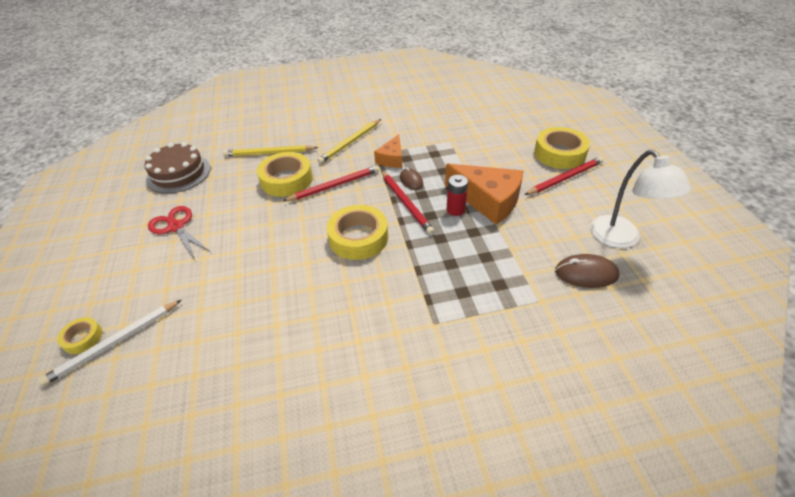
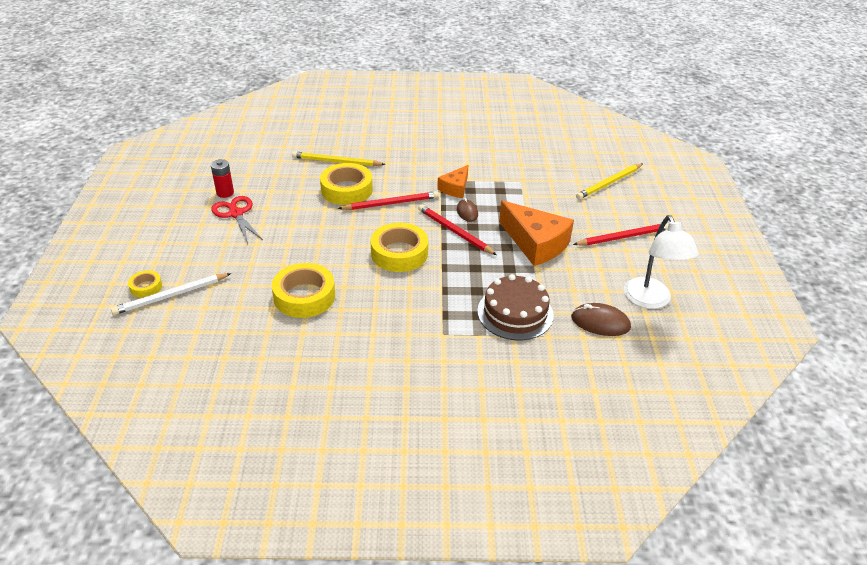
camera: 10 degrees right, 5 degrees down
brown cake [145,142,210,194] -> brown cake moved to [477,274,554,340]
yellow pencil [317,119,381,164] -> yellow pencil moved to [576,164,643,200]
red pencil [381,171,435,235] -> red pencil turned 150 degrees clockwise [418,204,497,255]
red battery [447,175,468,216] -> red battery moved to [211,159,234,198]
yellow tape [534,127,590,169] -> yellow tape moved to [272,263,335,318]

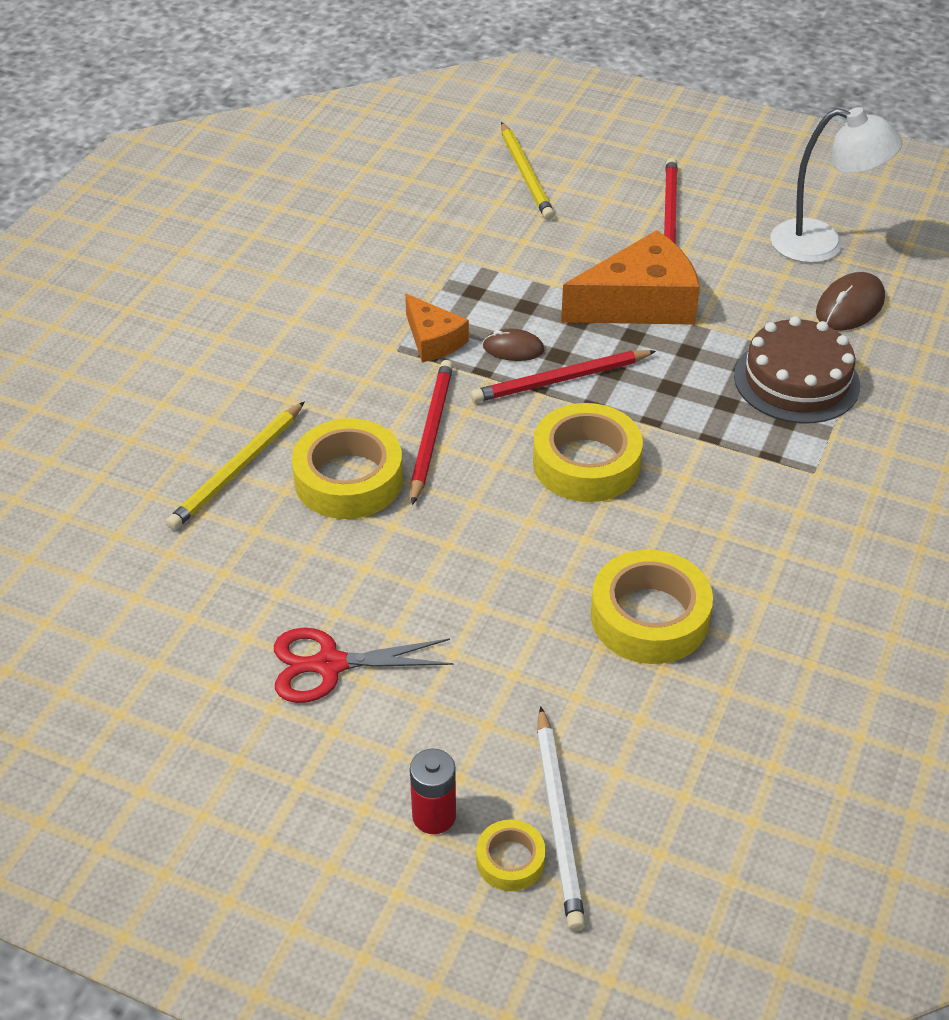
camera: 65 degrees left, 5 degrees up
red battery [211,159,234,198] -> red battery moved to [410,749,456,834]

